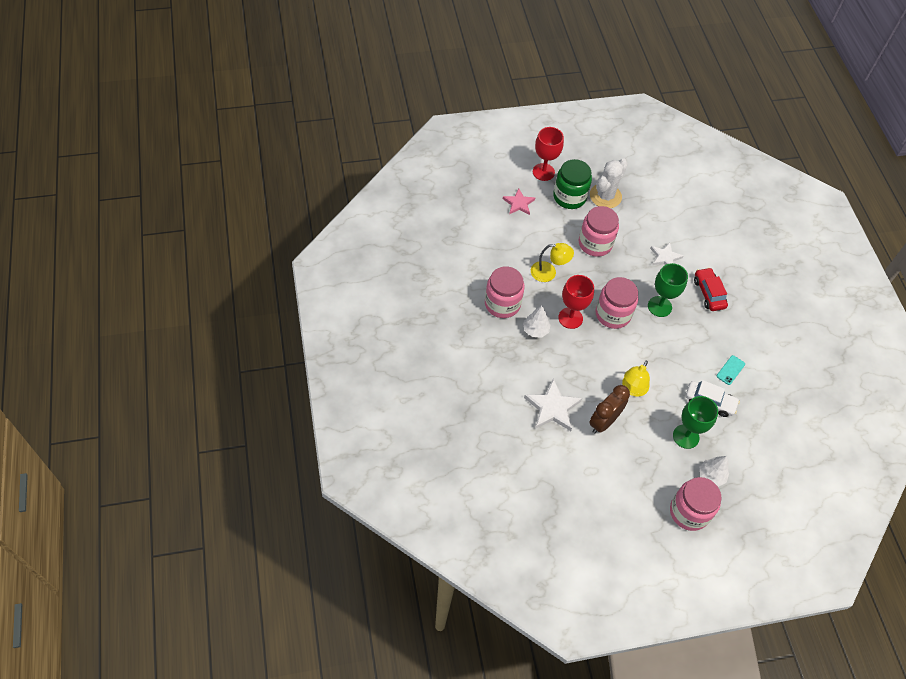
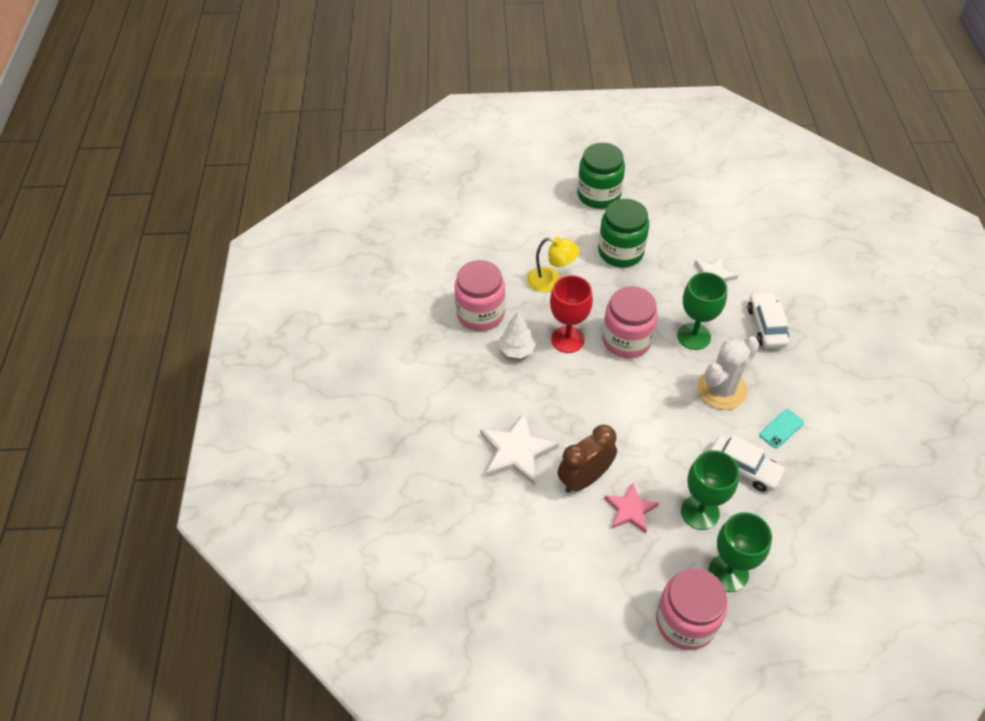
camera: 15 degrees right, 5 degrees down
pink star [503,188,535,215] -> pink star moved to [604,483,659,533]
red goblet [533,127,564,181] -> none
pink jar [579,206,619,257] -> green jar [598,199,649,267]
white cactus [590,158,628,208] -> white cactus moved to [697,336,759,410]
yellow lamp [622,361,650,397] -> none
red car [694,267,728,311] -> white car [748,292,789,348]
white tree [700,456,729,487] -> green goblet [708,512,772,592]

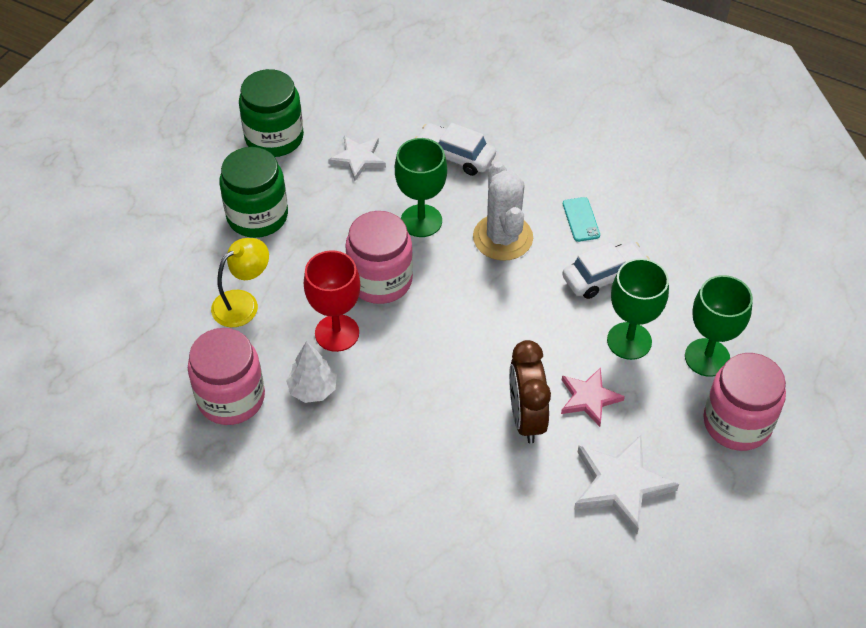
camera: 60 degrees left, 0 degrees up
white star [480,412,559,486] -> white star moved to [574,435,679,534]
green jar [577,143,625,209] -> green jar moved to [239,69,304,157]

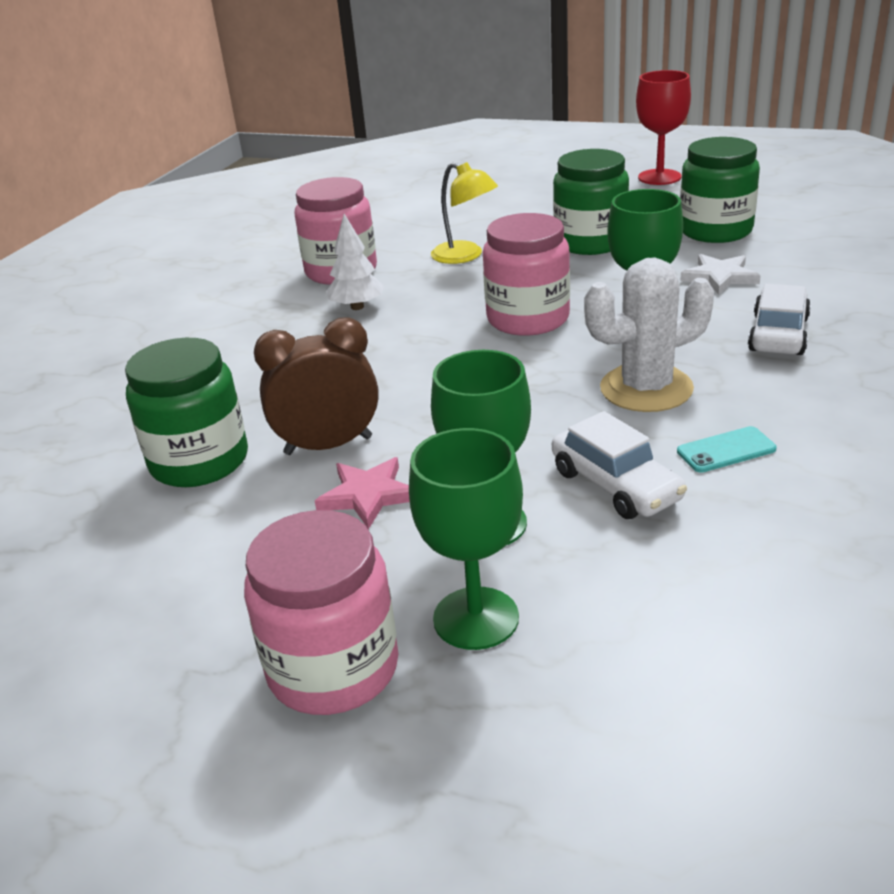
camera: 85 degrees right, 20 degrees down
red goblet [304,250,360,352] -> red goblet moved to [636,70,691,185]
white star [574,435,679,534] -> none
none -> green jar [125,338,248,487]

